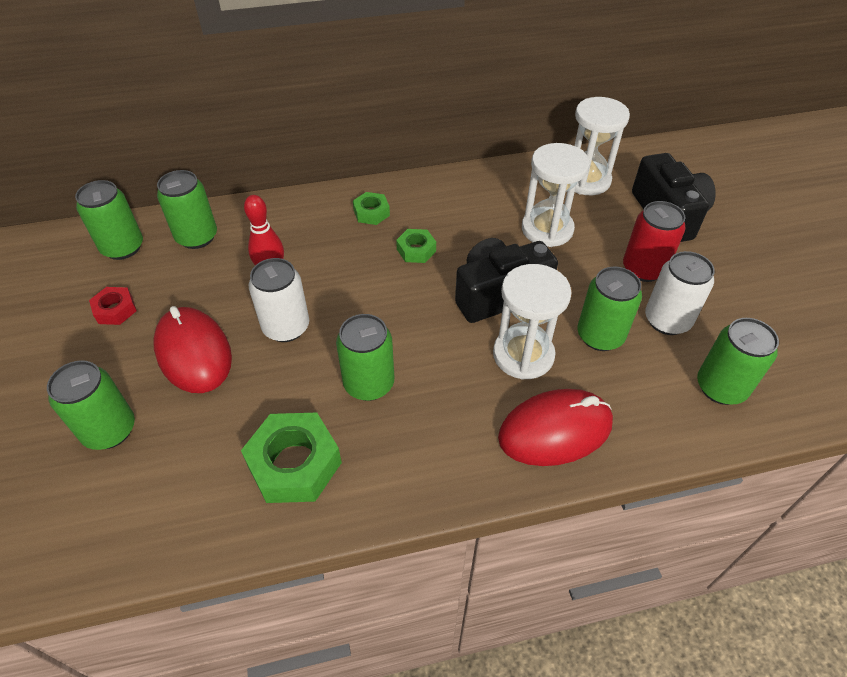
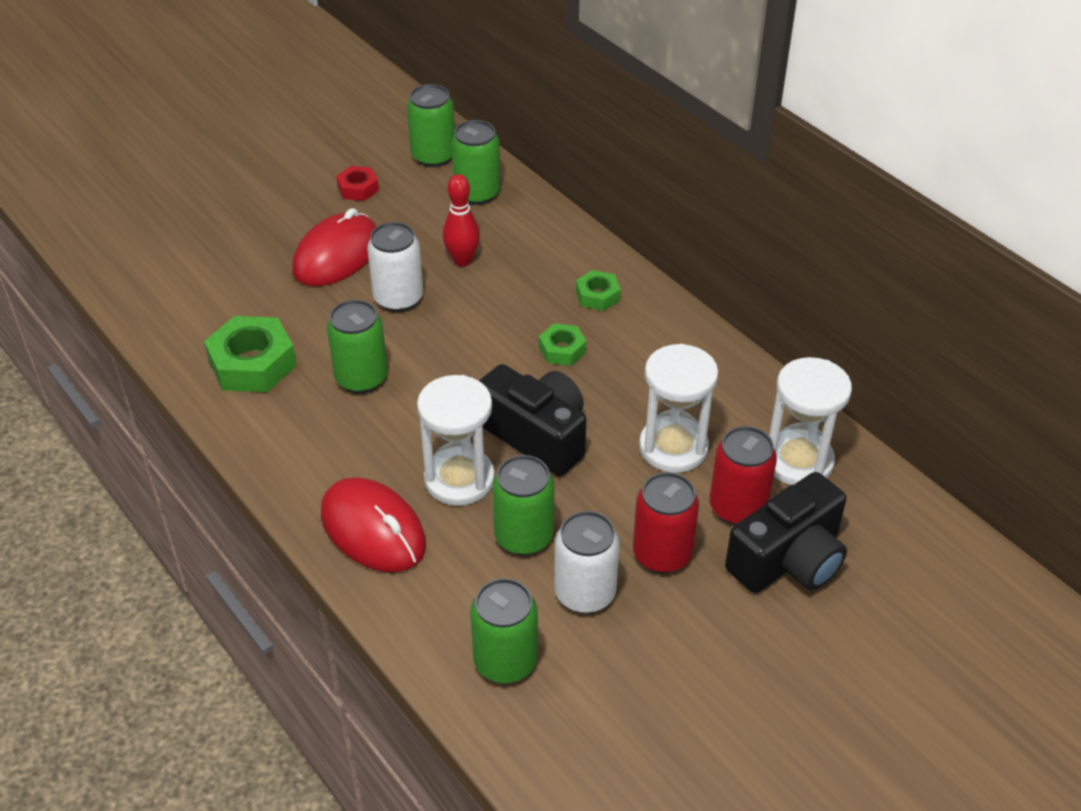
camera: 65 degrees right, 5 degrees down
green can [47,360,135,450] -> none
none -> red can [710,426,777,525]

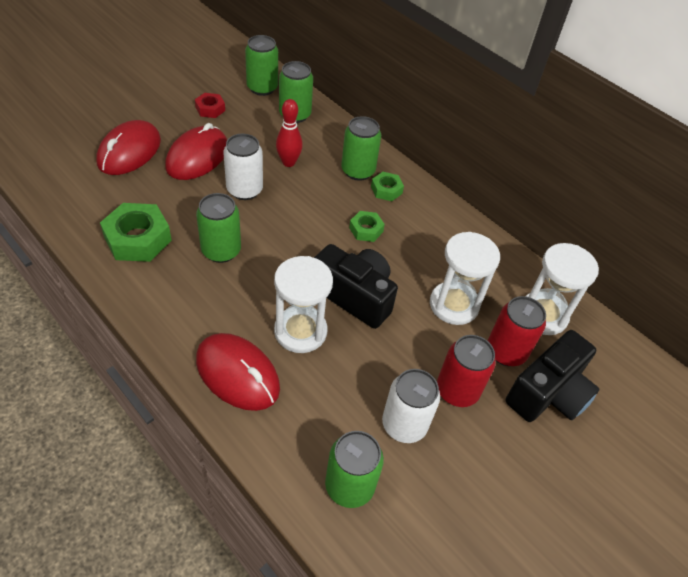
camera: 10 degrees left, 5 degrees up
green can [492,455,554,555] -> green can moved to [341,116,381,181]
none -> red mouse [96,120,161,175]

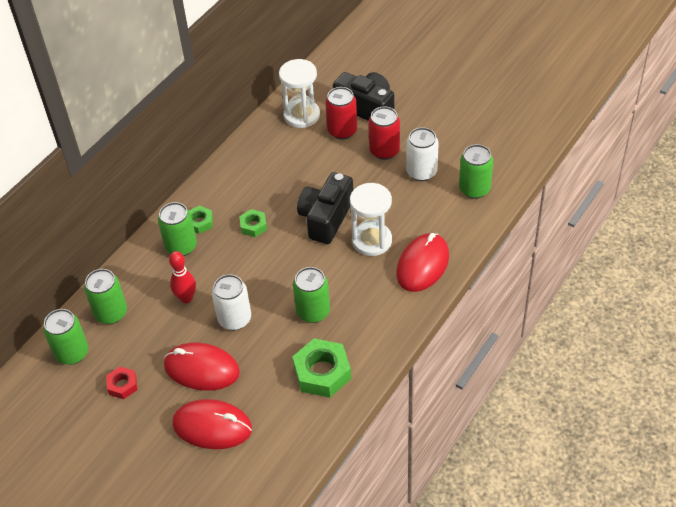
camera: 95 degrees left, 0 degrees up
white hourglass [430,232,500,325] -> none

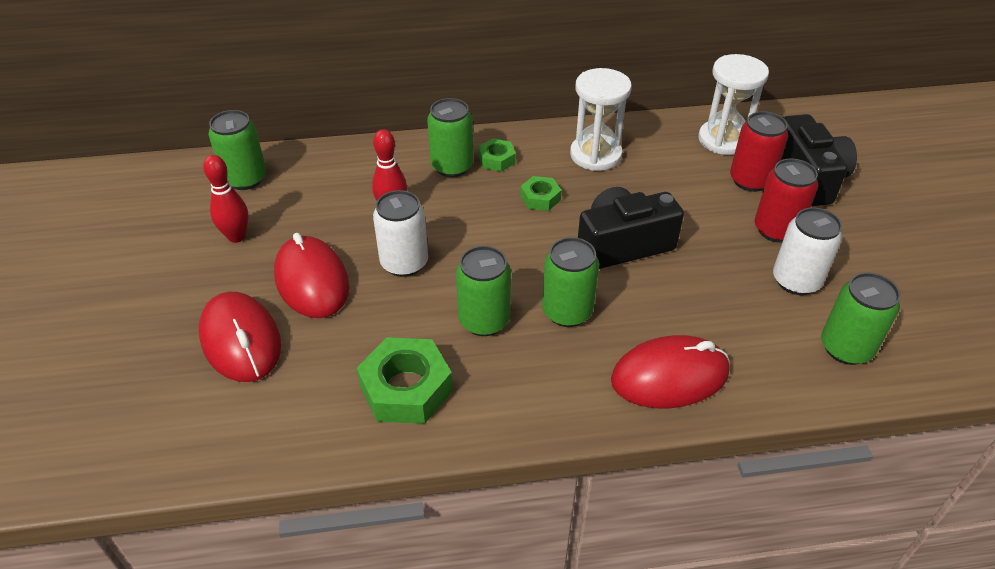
camera: 45 degrees right, 5 degrees down
green can [84,269,127,324] -> green can moved to [542,237,599,327]
red nut [106,367,137,399] -> red bowling pin [203,155,248,243]
white hourglass [350,183,392,256] -> white hourglass moved to [570,68,632,171]

